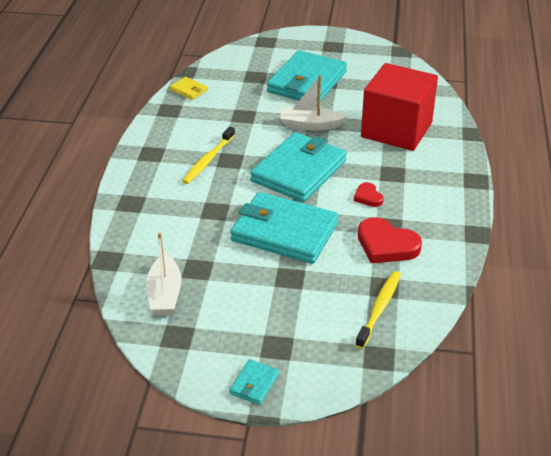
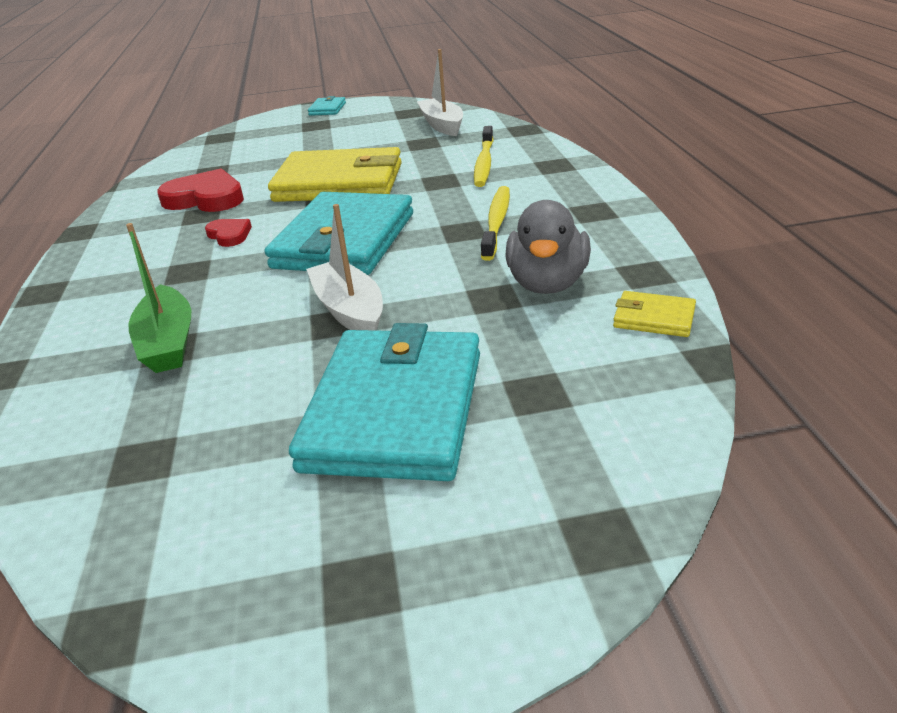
camera: 165 degrees right, 5 degrees down
turquoise wallet [230,192,339,264] -> yellow wallet [268,147,402,202]
white boat [280,75,347,130] -> white boat turned 105 degrees counterclockwise [306,204,383,331]
yellow toothbrush [355,271,401,349] -> yellow toothbrush moved to [474,126,494,187]
red cube [361,63,438,151] -> green boat [126,223,191,373]
none -> grey duck [505,200,591,294]

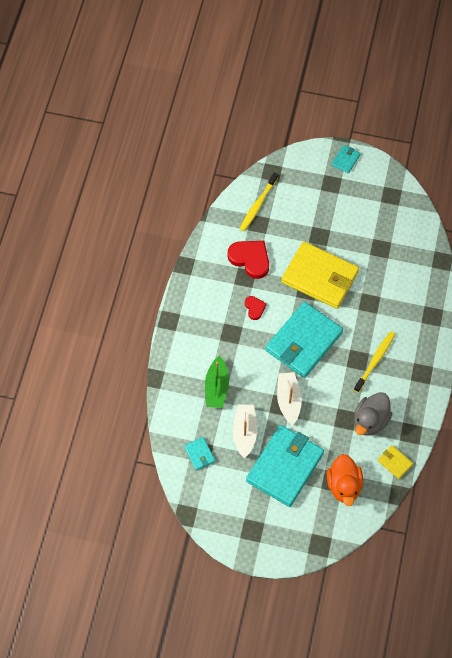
camera: 20 degrees right, 30 degrees up
white boat [417,49,463,136] -> white boat moved to [233,404,257,458]
yellow toothbrush [474,126,494,187] -> yellow toothbrush moved to [240,172,278,231]
none -> turquoise wallet [184,437,215,471]
none -> orange duck [327,454,363,506]

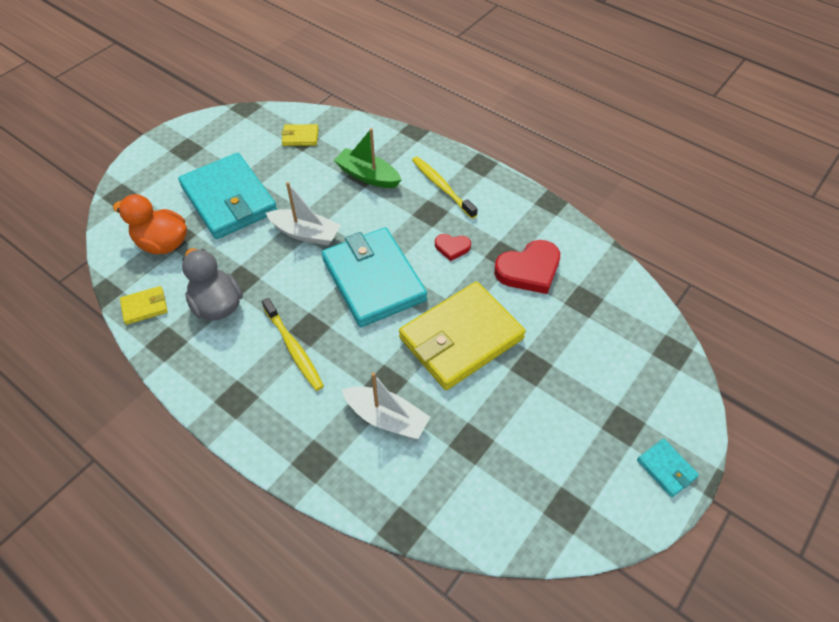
camera: 115 degrees right, 10 degrees down
turquoise wallet [184,437,215,471] -> yellow wallet [281,124,318,146]
white boat [233,404,257,458] -> white boat moved to [341,372,430,439]
yellow toothbrush [240,172,278,231] -> yellow toothbrush moved to [412,157,478,219]

